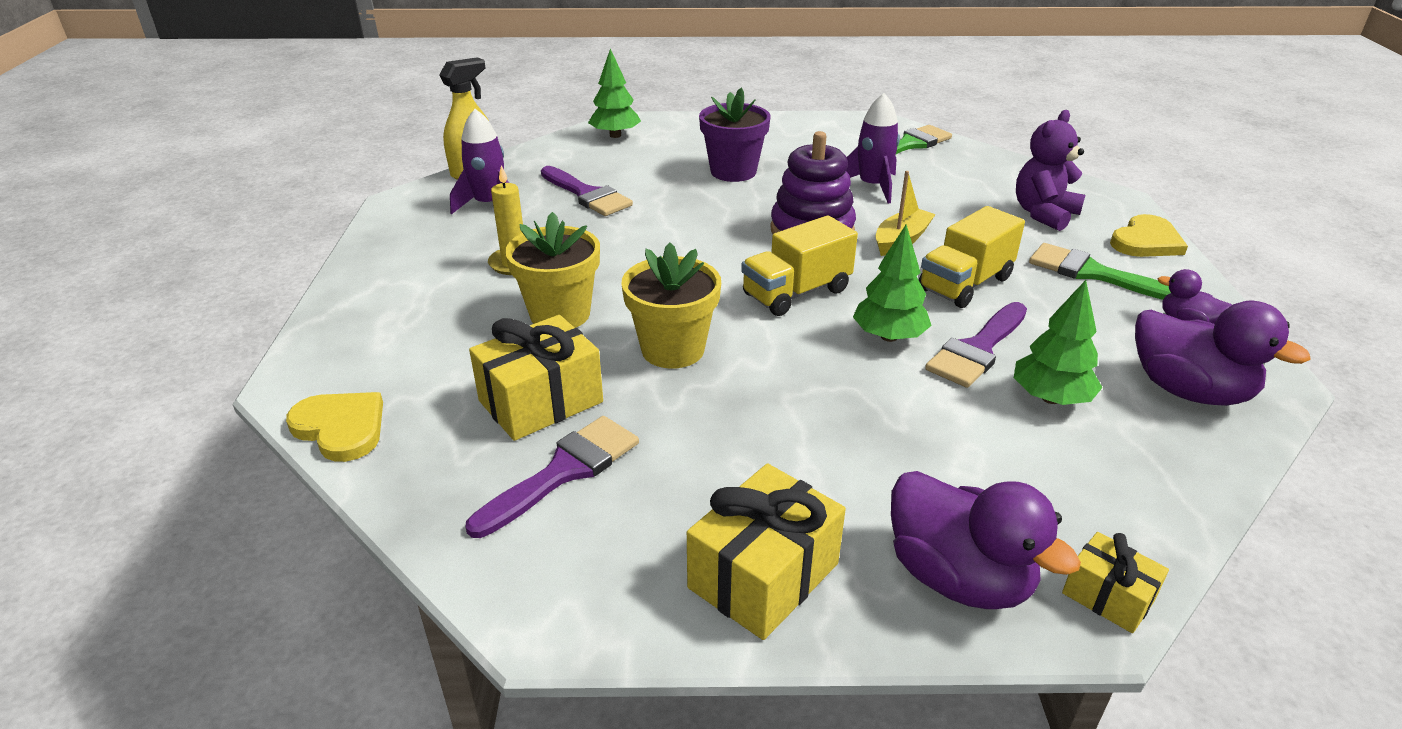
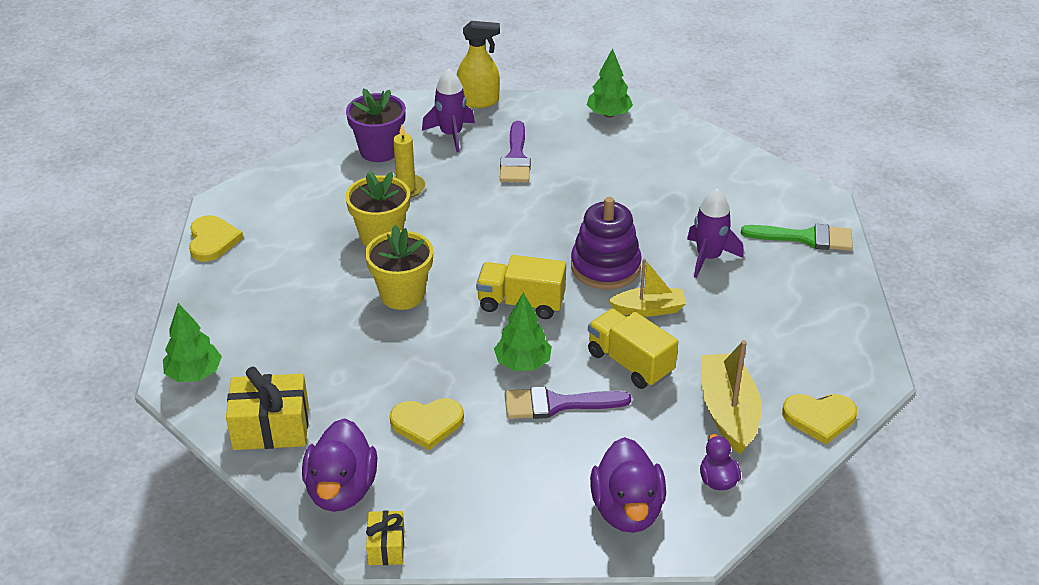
camera: 45 degrees right, 5 degrees up
purple brush [465,416,639,538] -> none
yellow gift [469,315,603,441] -> none
purple flower pot [699,88,771,182] -> purple flower pot moved to [346,88,406,162]
yellow truck [919,206,1025,308] -> yellow truck turned 45 degrees clockwise [588,309,678,389]
green tree [1014,280,1103,405] -> green tree moved to [163,303,222,382]
purple teddy bear [1016,110,1085,231] -> none
green brush [1029,243,1171,300] -> yellow boat [702,340,762,454]
none -> yellow heart [390,398,464,450]

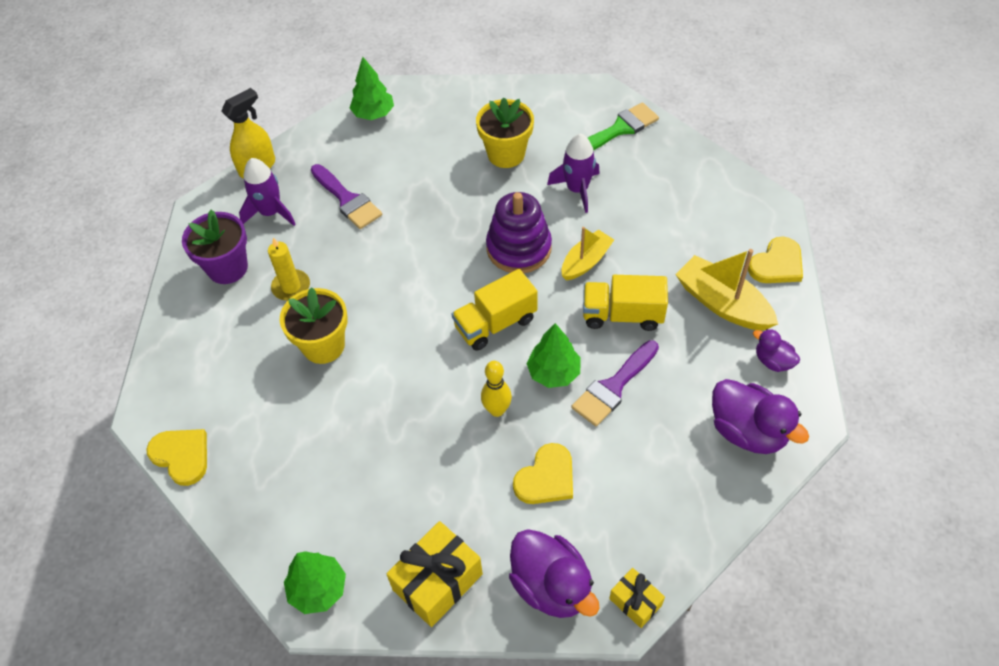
camera: 40 degrees left, 15 degrees up
yellow flower pot [365,225,433,310] -> yellow flower pot moved to [476,98,534,168]
none -> yellow bowling pin [481,361,512,417]

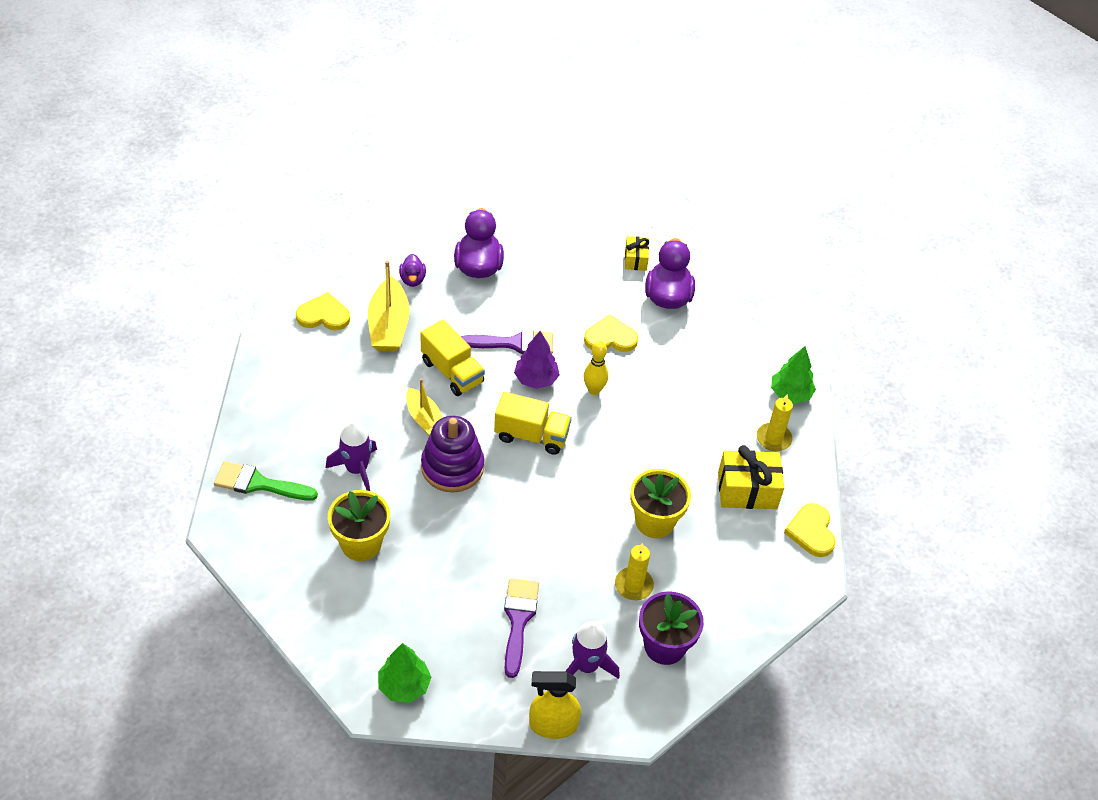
camera: 140 degrees left, 5 degrees down
yellow gift [386,521,483,627] -> yellow gift moved to [718,445,784,509]
green tree [526,323,581,388] -> purple tree [514,331,560,389]
yellow boat [562,227,614,281] -> yellow boat turned 120 degrees counterclockwise [406,378,443,435]
none -> yellow candle [757,394,793,451]

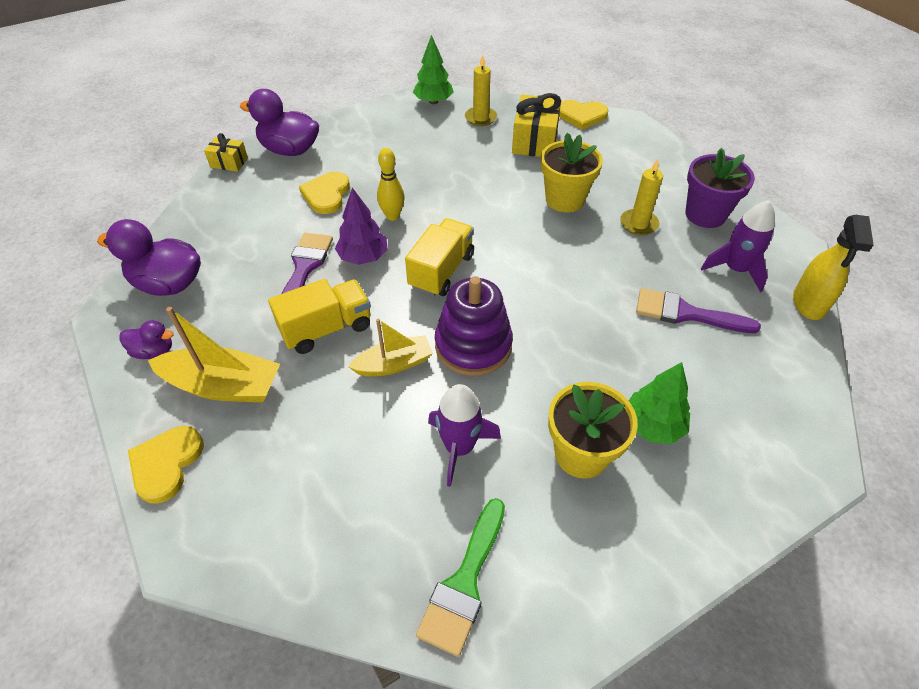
camera: 75 degrees left, 0 degrees up
green tree [378,643,431,703] -> green tree moved to [629,362,690,444]

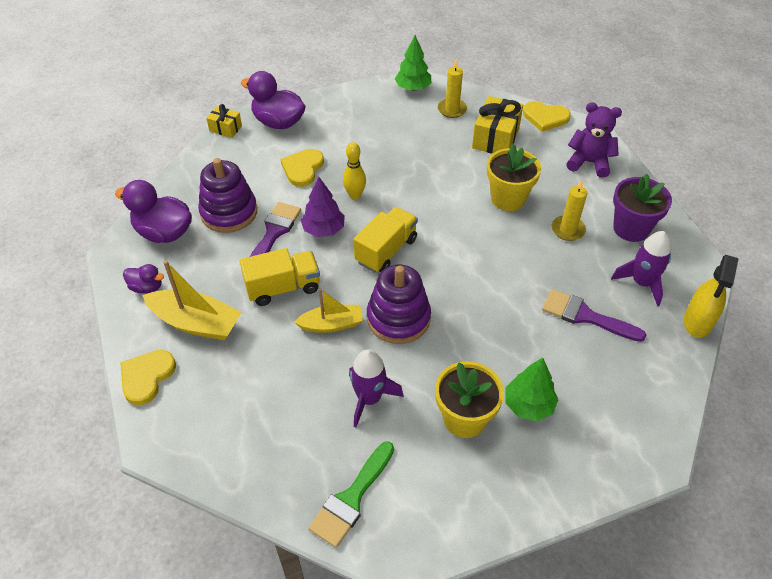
camera: 10 degrees right, 0 degrees up
none -> purple stacking toy [198,158,257,233]
none -> purple teddy bear [566,102,622,178]

